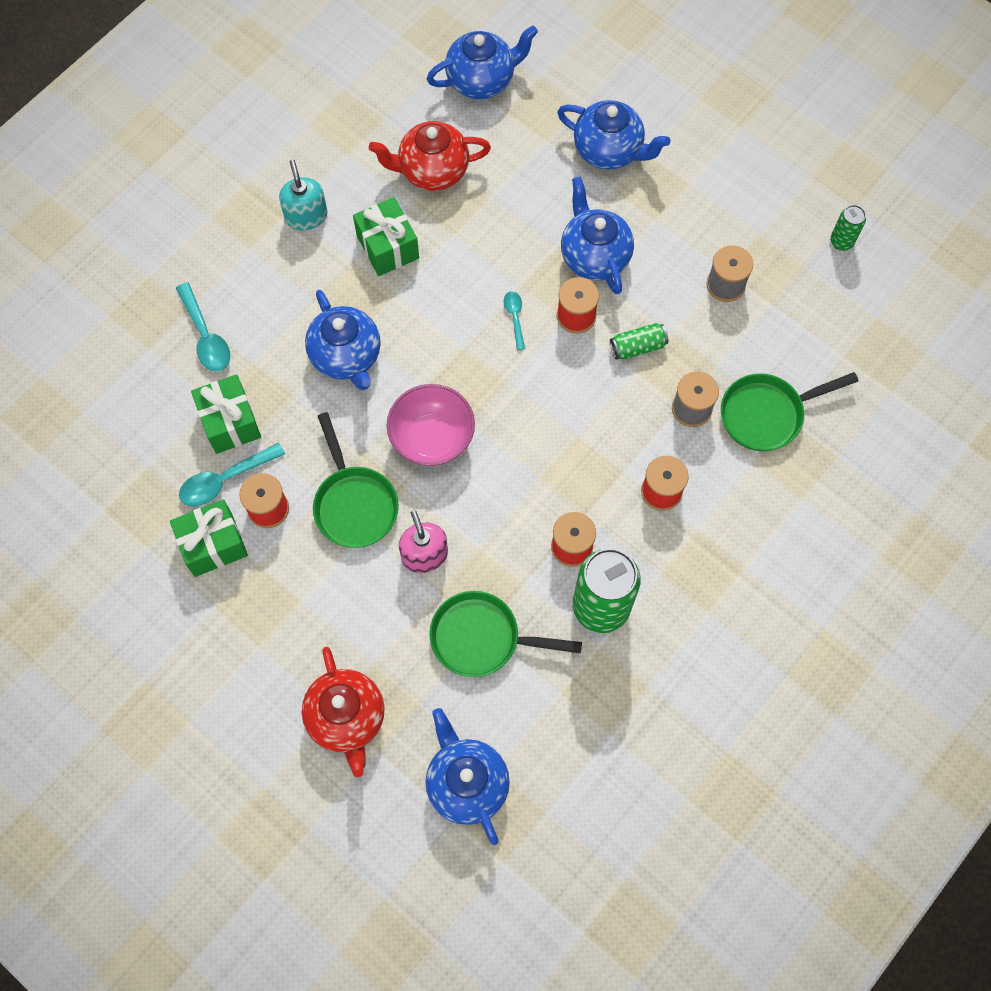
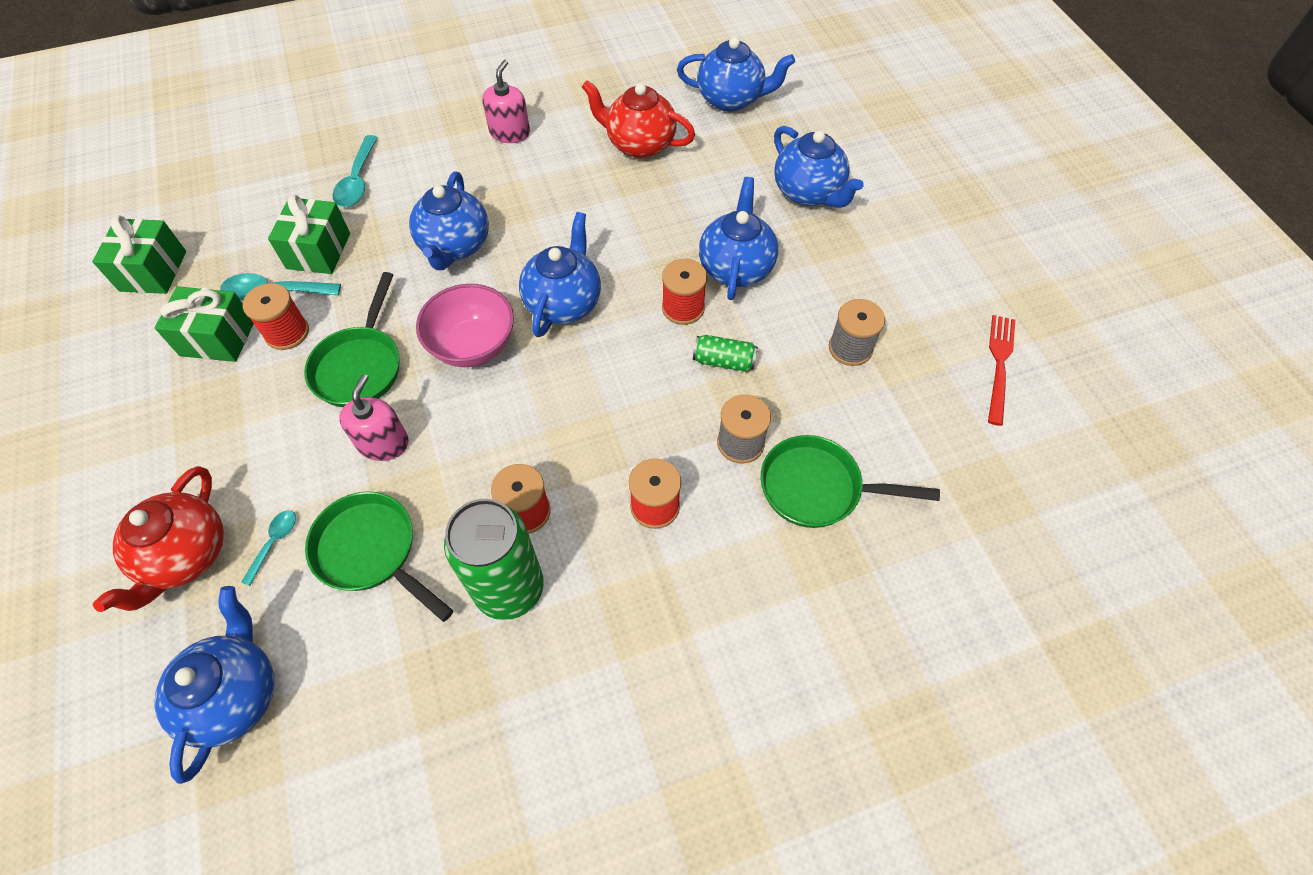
camera: 30 degrees right, 10 degrees down
turquoise soap dispenser [279,160,327,230] -> pink soap dispenser [482,60,530,143]
green gift [353,197,419,276] -> green gift moved to [92,215,186,294]
turquoise spoon [504,291,525,350] -> turquoise spoon moved to [241,510,296,586]
green can [830,205,866,251] -> red fork [988,315,1015,426]
none -> blue teapot [519,212,601,337]

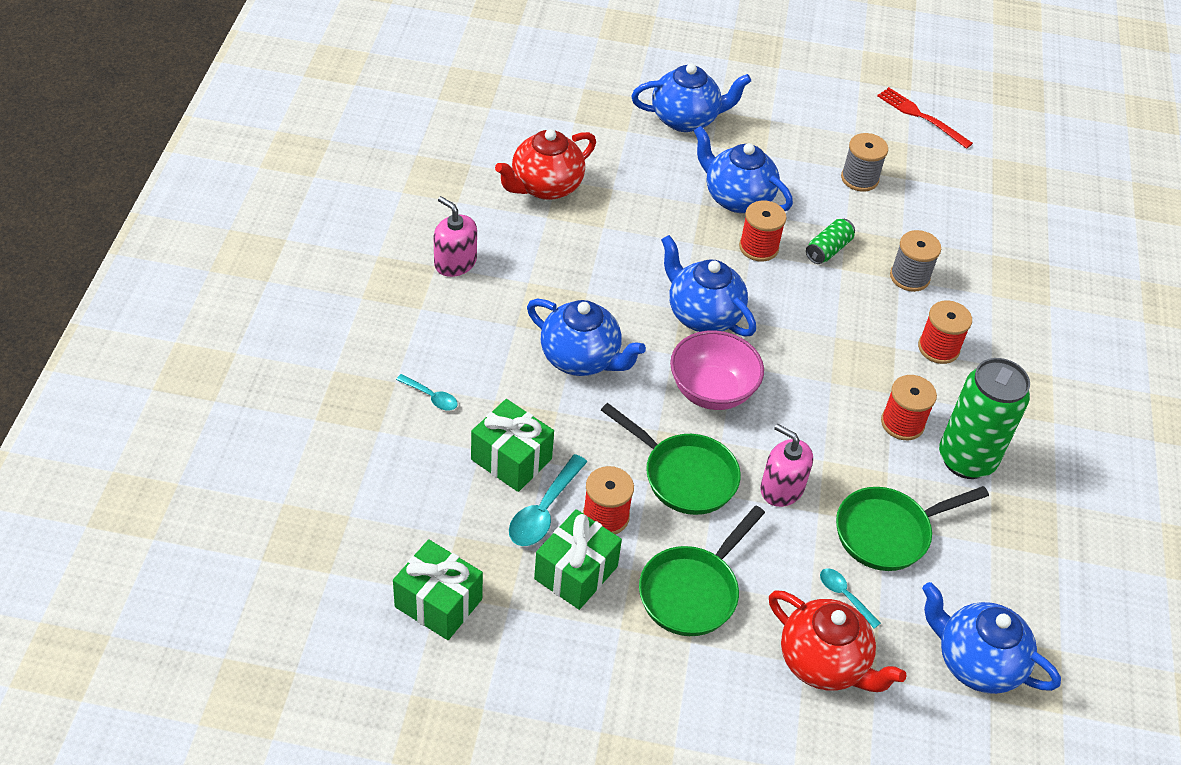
camera: 65 degrees left, 10 degrees down
turquoise spoon [332,135,378,207] -> turquoise spoon [396,374,458,411], size x0.59
blue teapot [677,37,795,112] -> none
green pan [761,435,940,528] -> green pan moved to [639,506,765,636]

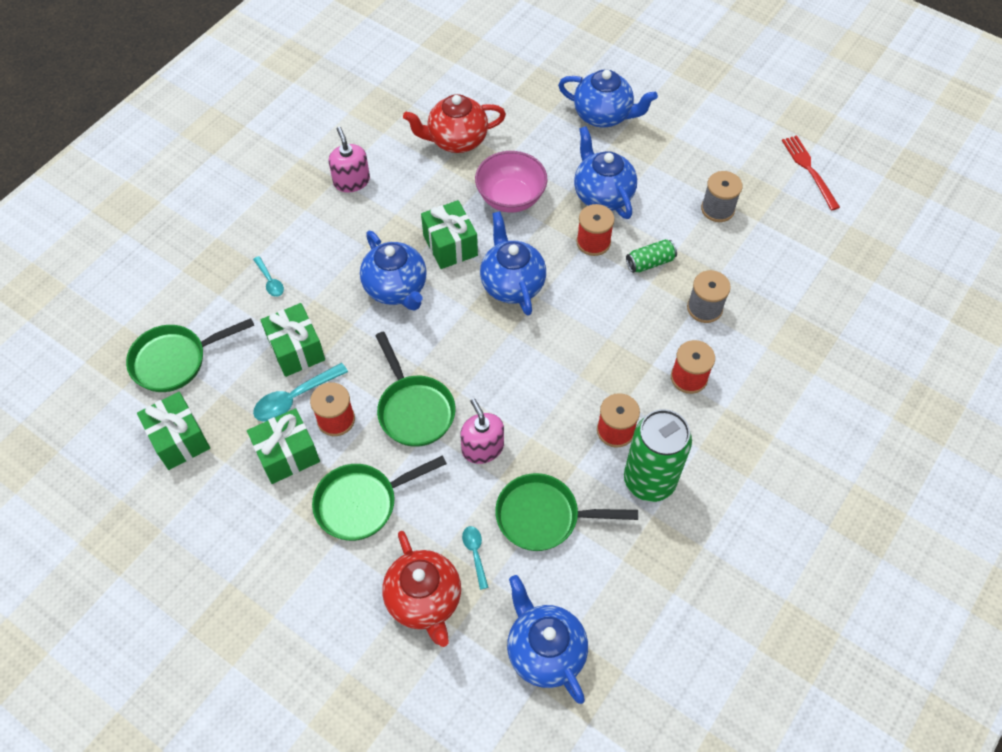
camera: 30 degrees right, 10 degrees up
pink bowl [670,330,764,410] -> pink bowl moved to [475,151,547,213]
none -> green pan [126,318,254,392]
none -> green gift [421,200,478,269]

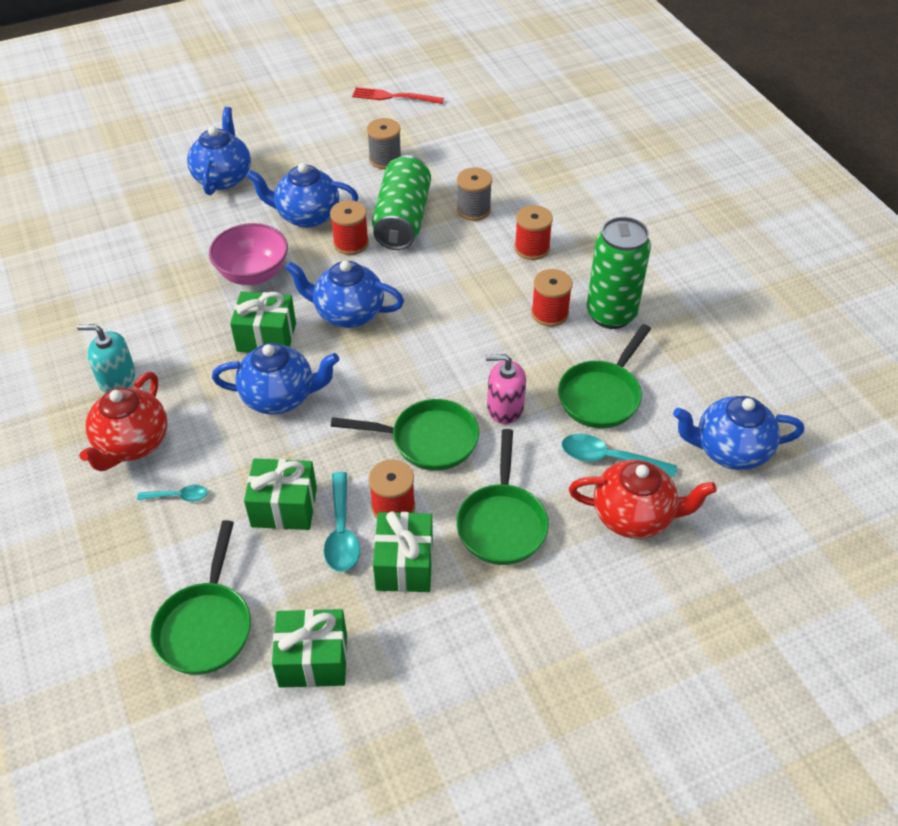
camera: 60 degrees left, 10 degrees down
pink soap dispenser [329,127,370,192] -> turquoise soap dispenser [77,324,136,393]
red teapot [403,94,506,153] -> red teapot moved to [79,372,168,471]
turquoise spoon [462,526,489,590] -> turquoise spoon [562,434,677,477], size x1.70
blue teapot [558,69,658,128] -> blue teapot turned 45 degrees counterclockwise [187,107,251,195]
green can [626,239,677,273] -> green can [372,155,431,250], size x2.10

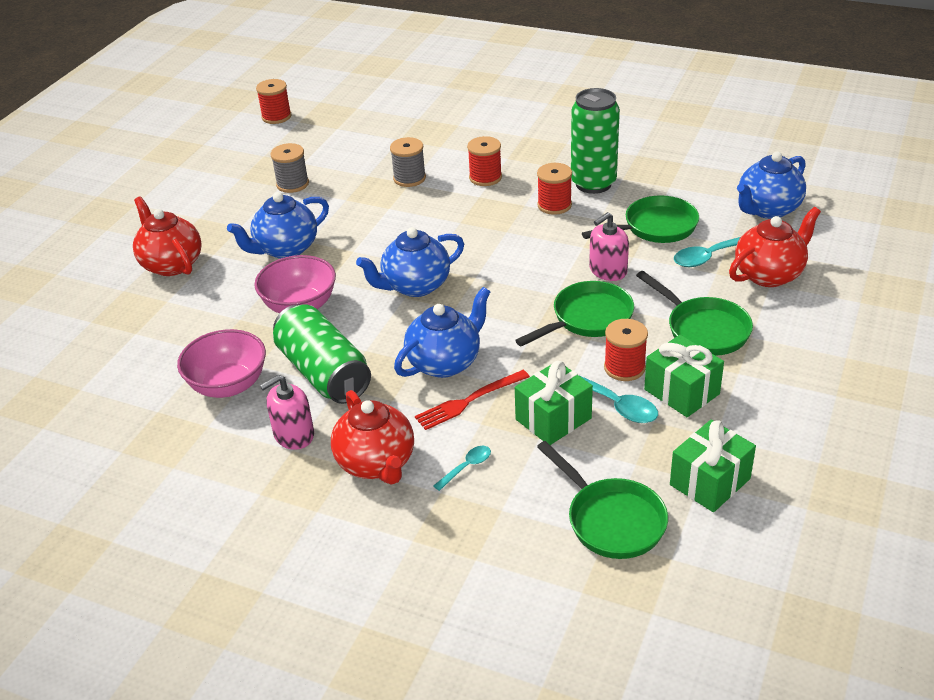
camera: 40 degrees left, 10 degrees down
turquoise soap dispenser [77,324,136,393] -> pink soap dispenser [260,375,314,450]
blue teapot [187,107,251,195] -> red teapot [133,197,202,276]
green gift [230,291,296,353] -> none
red spool [330,200,369,255] -> red spool moved to [256,79,291,124]
red fork [352,87,444,104] -> red fork moved to [415,370,530,430]
green can [372,155,431,250] -> green can moved to [273,305,371,404]
green pan [558,324,651,428] -> green pan turned 105 degrees counterclockwise [582,195,699,243]
none -> pink bowl [177,329,266,398]

